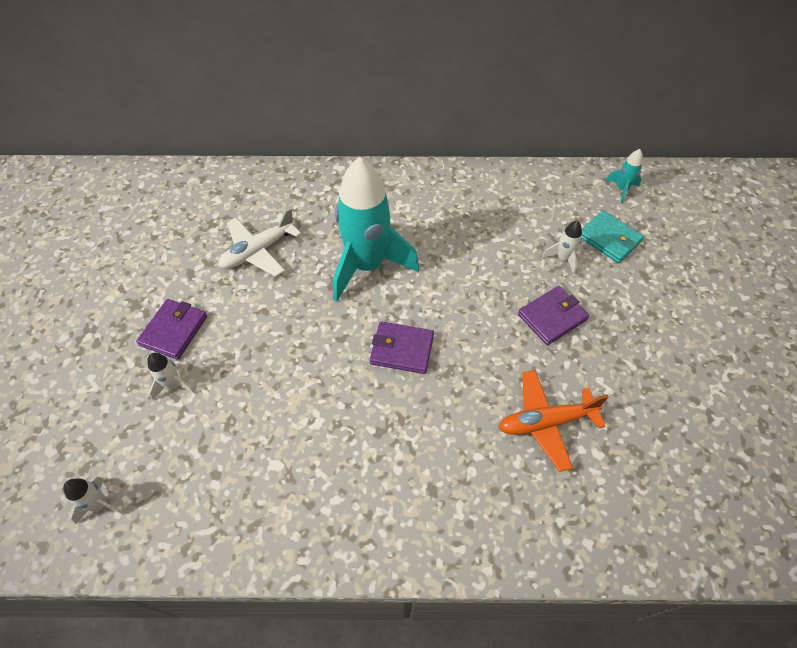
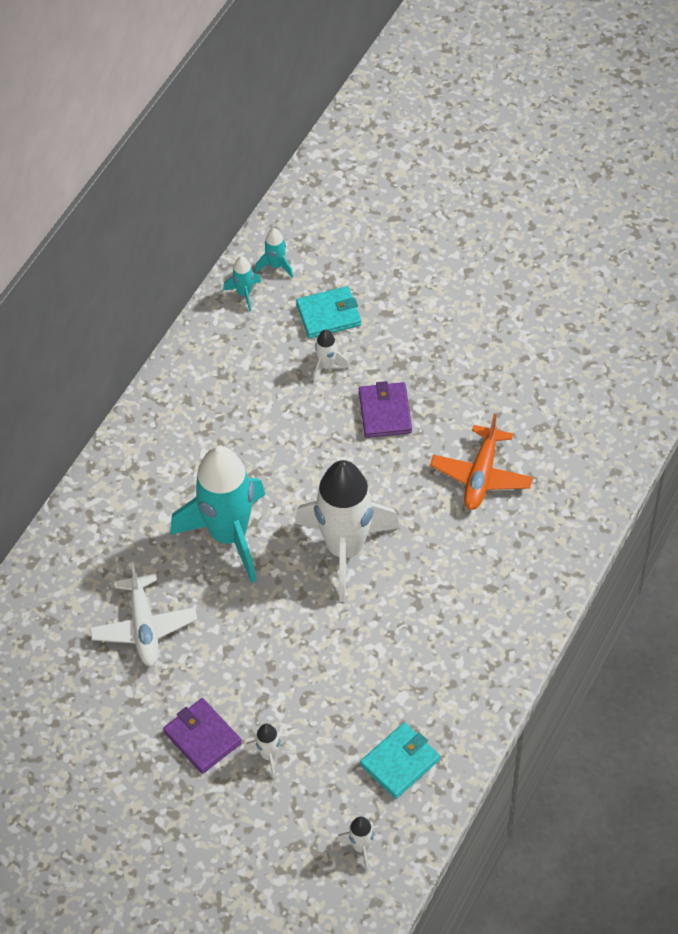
camera: 60 degrees left, 0 degrees up
purple wallet [370,321,434,374] -> white rocket [295,460,400,602]
none -> turquoise rocket [223,256,261,311]
none -> turquoise wallet [360,722,440,799]

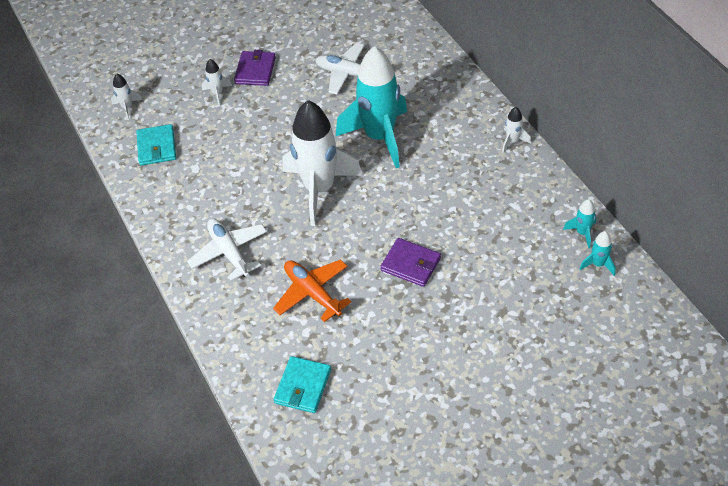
camera: 125 degrees right, 5 degrees down
purple wallet [163,698,242,774] -> purple wallet turned 75 degrees counterclockwise [234,50,276,86]
turquoise wallet [296,286,361,338] -> turquoise wallet moved to [274,356,331,413]
white rocket [313,329,350,382] -> white rocket moved to [502,107,531,153]
none -> white plane [187,219,267,281]

